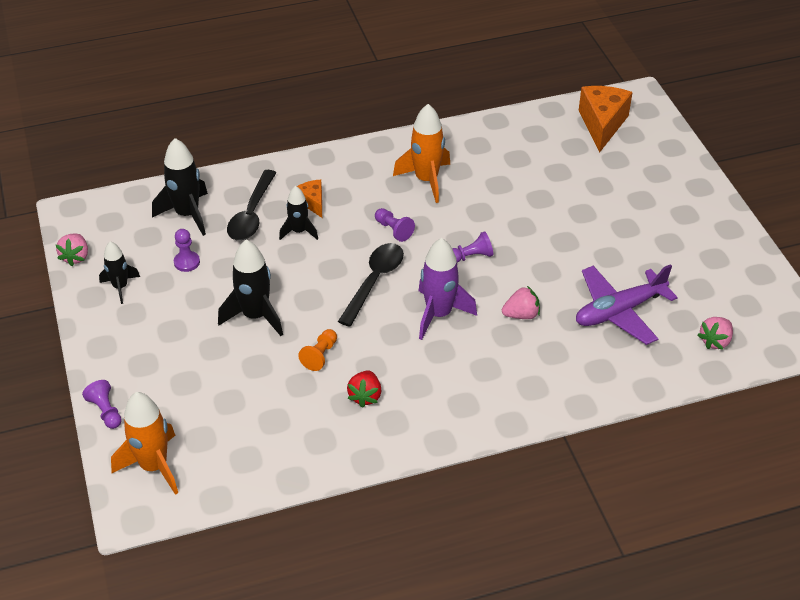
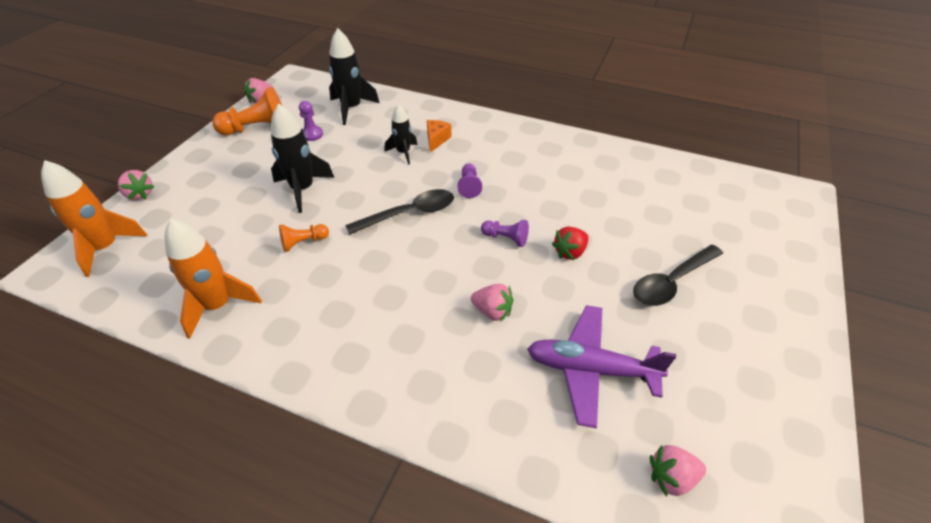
camera: 40 degrees right, 0 degrees up
purple pawn [82,380,122,429] -> pink strawberry [118,170,154,200]
black rocket [99,241,140,304] -> orange pawn [212,87,282,136]
black spoon [227,170,276,240] -> black spoon moved to [633,244,723,306]
red strawberry [347,371,382,408] -> red strawberry moved to [552,227,589,260]
orange rocket [393,104,450,203] -> orange rocket moved to [165,218,262,339]
purple rocket [418,238,477,340] -> none
orange cheese [578,86,633,153] -> none

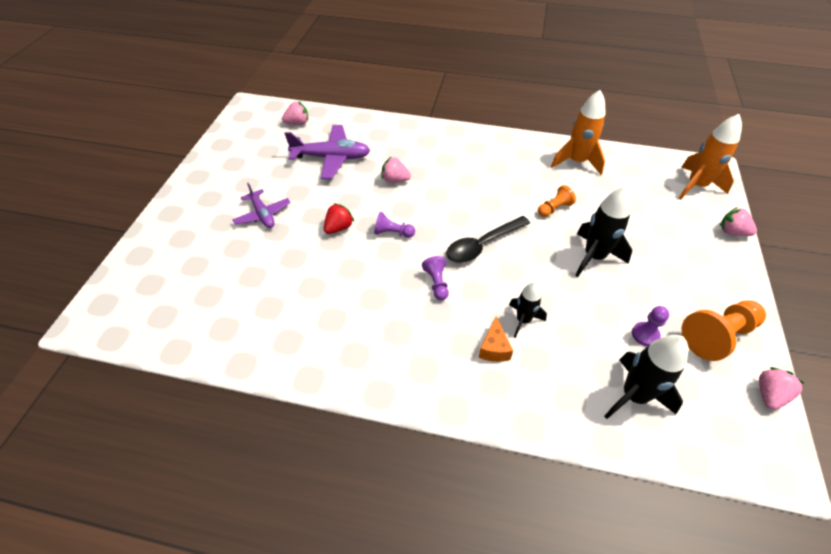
camera: 170 degrees right, 5 degrees up
black spoon [633,244,723,306] -> purple plane [232,183,291,228]

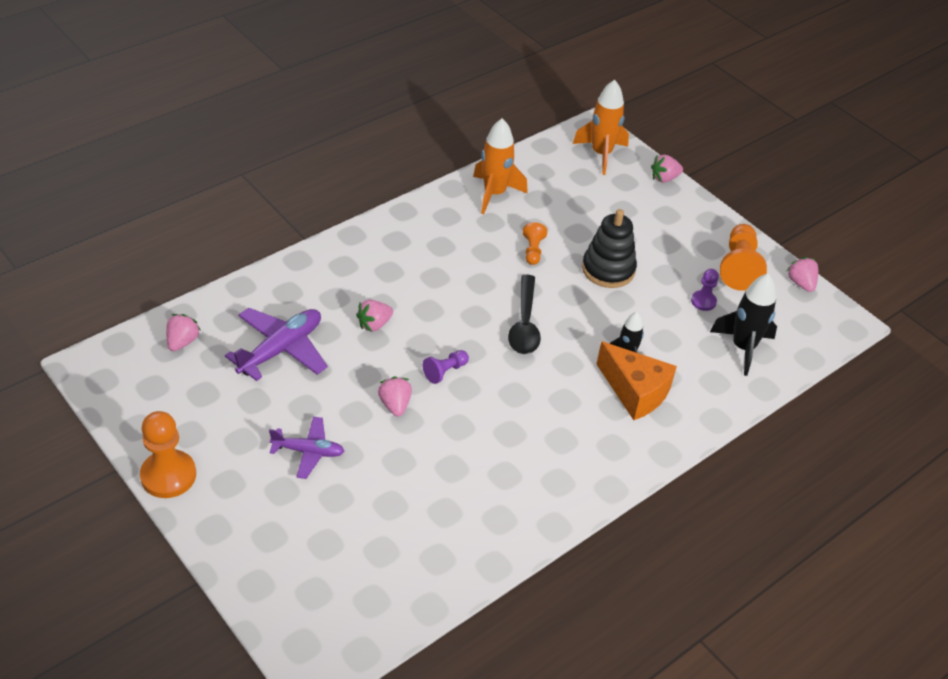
camera: 55 degrees left, 5 degrees down
red strawberry [324,203,354,234] -> pink strawberry [378,377,412,416]
purple pawn [422,256,449,300] -> none
orange cheese [478,316,513,362] -> orange cheese [596,341,677,420], size x1.87
black rocket [575,186,632,277] -> black stacking toy [582,209,637,288]
none -> orange pawn [140,411,196,498]

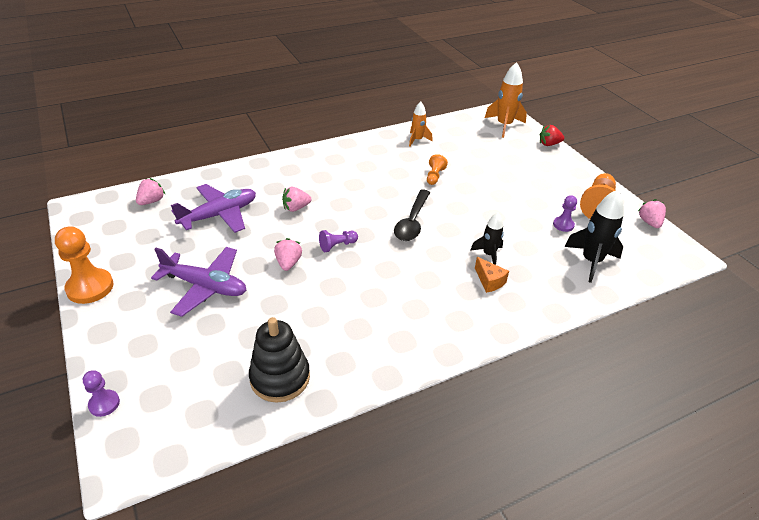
camera: 15 degrees right, 5 degrees down
purple plane [269,417,344,479] -> purple plane [151,247,246,317], size x1.59
orange rocket [473,118,528,214] -> orange rocket [409,102,433,147], size x0.61
black stacking toy [582,209,637,288] -> black stacking toy moved to [249,317,310,402]
orange cheese [596,341,677,420] -> orange cheese [475,257,509,293], size x0.54
pink strawberry [651,155,683,183] -> red strawberry [540,125,564,146]
none -> purple pawn [83,370,120,417]

